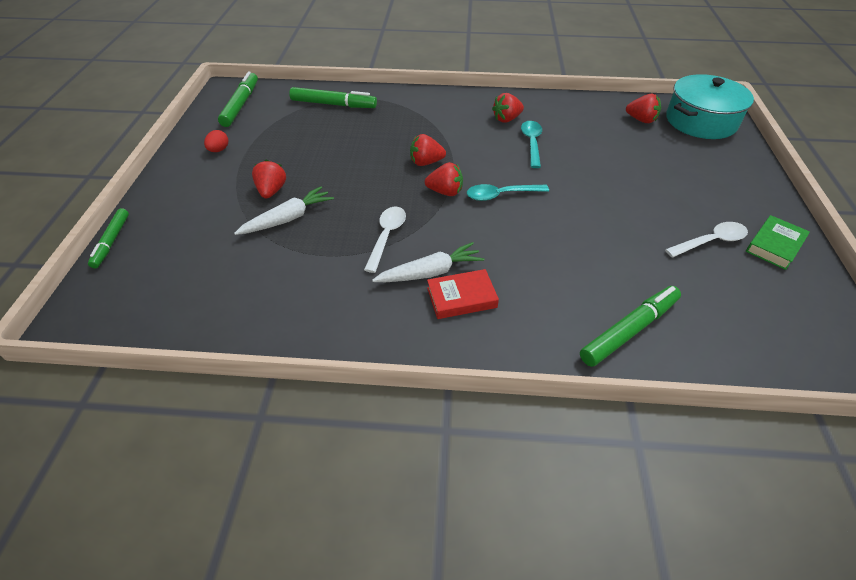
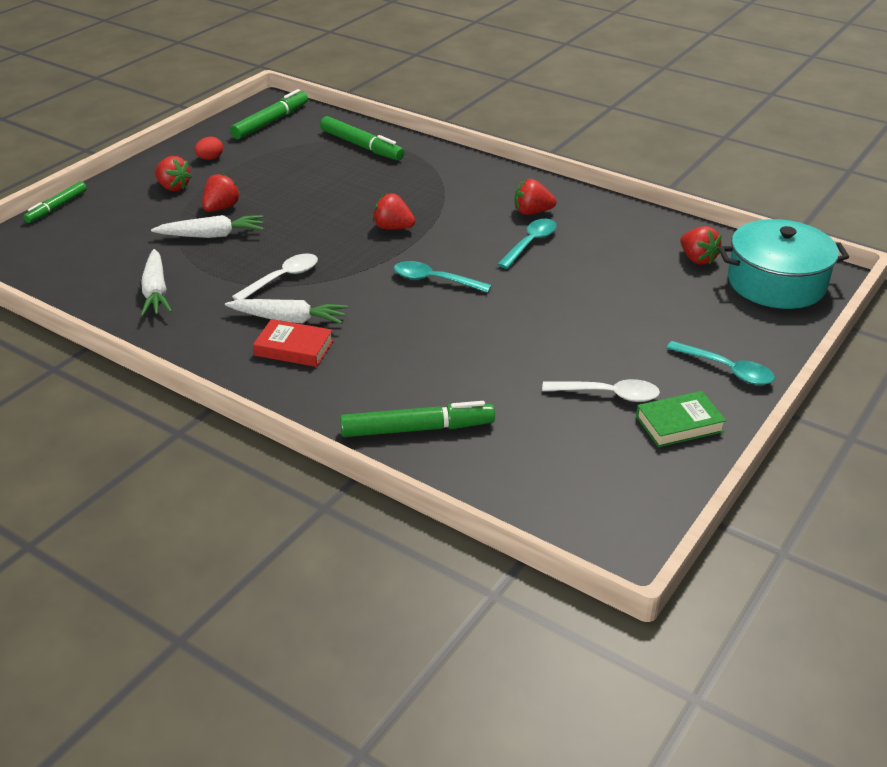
camera: 30 degrees right, 10 degrees down
red strawberry [425,162,463,196] -> red strawberry moved to [155,156,192,191]
none -> white carrot [141,249,172,316]
none -> turquoise spoon [667,341,775,385]

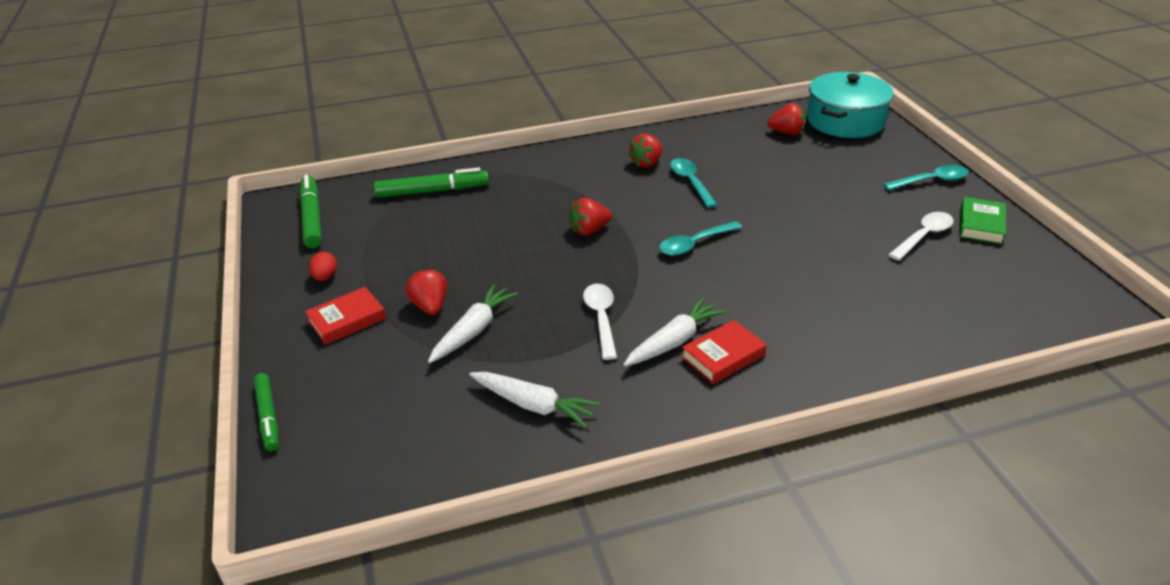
camera: 50 degrees left, 0 degrees up
red strawberry [155,156,192,191] -> red book [305,287,386,345]
green marker [340,401,495,437] -> none

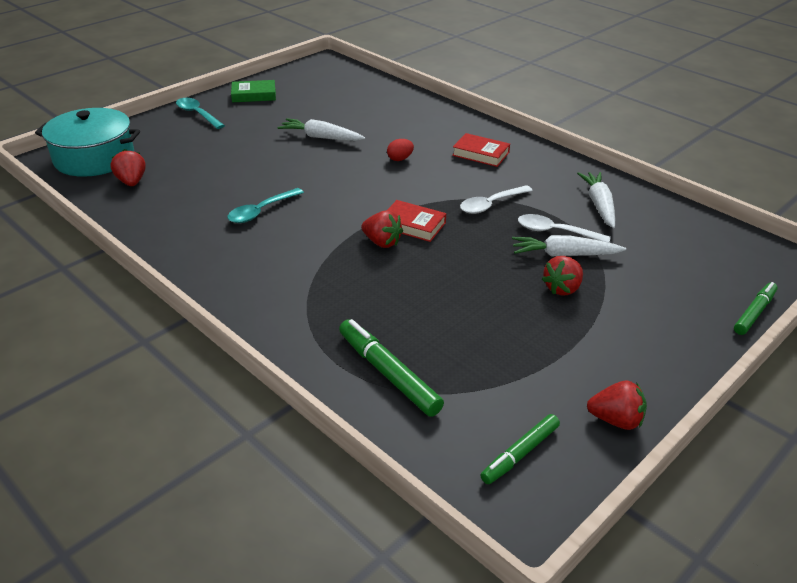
camera: 120 degrees left, 0 degrees up
green marker [300,175,322,248] -> green marker [481,414,560,484], size x0.67
red book [305,287,386,345] -> red book moved to [387,200,446,242]
red egg [309,252,337,281] -> red egg moved to [387,139,414,161]
white carrot [623,297,726,366] -> white carrot moved to [277,118,365,141]
red strawberry [628,134,663,168] -> red strawberry moved to [587,381,647,430]
turquoise spoon [659,221,742,256] -> none
white spoon [888,212,954,261] -> white spoon moved to [518,214,611,243]

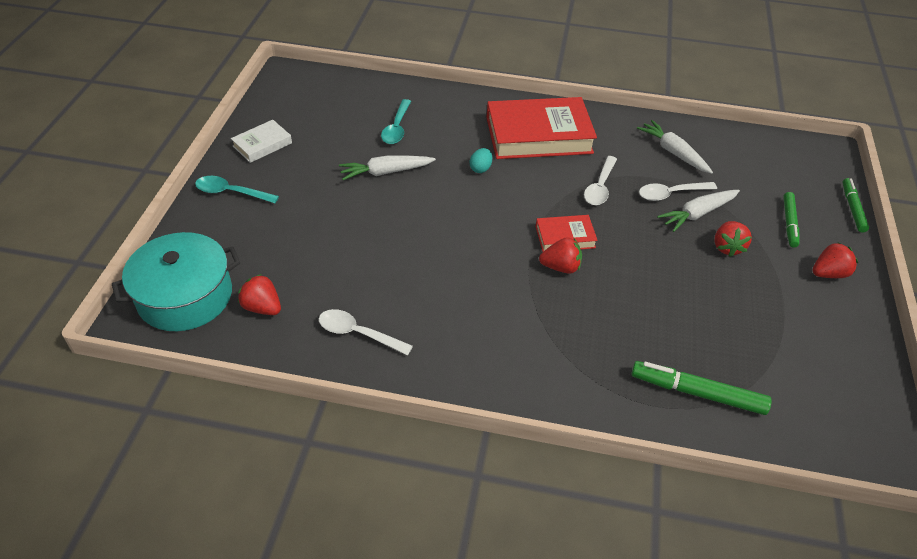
camera: 35 degrees left, 10 degrees up
turquoise spoon [227,188,304,223] -> turquoise spoon moved to [381,99,411,144]
green book [231,80,276,102] -> white book [231,120,292,163]
red egg [387,139,414,161] -> turquoise egg [470,148,492,173]
red book [452,133,510,167] -> red book [486,97,597,159], size x2.06
green marker [481,414,560,484] -> green marker moved to [783,192,799,248]
red strawberry [587,381,647,430] -> red strawberry moved to [812,243,858,278]
none -> white spoon [319,309,413,356]

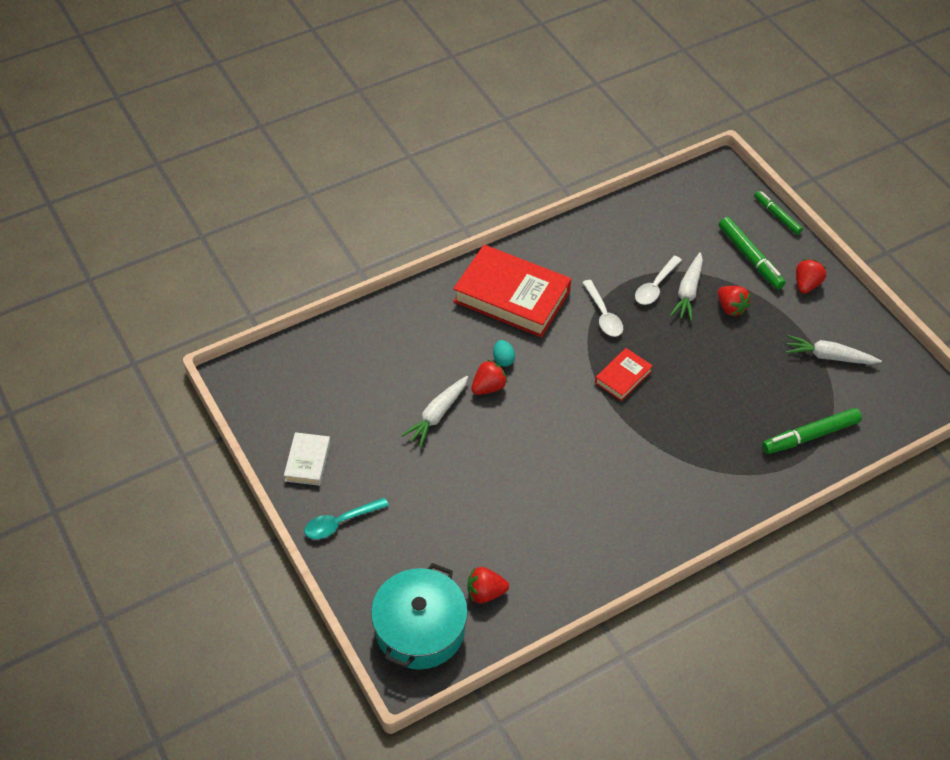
camera: 40 degrees left, 5 degrees up
white spoon [319,309,413,356] -> none
turquoise spoon [381,99,411,144] -> none
red book [486,97,597,159] -> red book turned 75 degrees clockwise [453,245,571,337]
red strawberry [539,237,582,274] -> red strawberry moved to [471,360,507,395]
white carrot [637,120,713,174] -> white carrot moved to [786,335,882,364]
green marker [783,192,799,248] -> green marker [719,217,786,289], size x1.50

